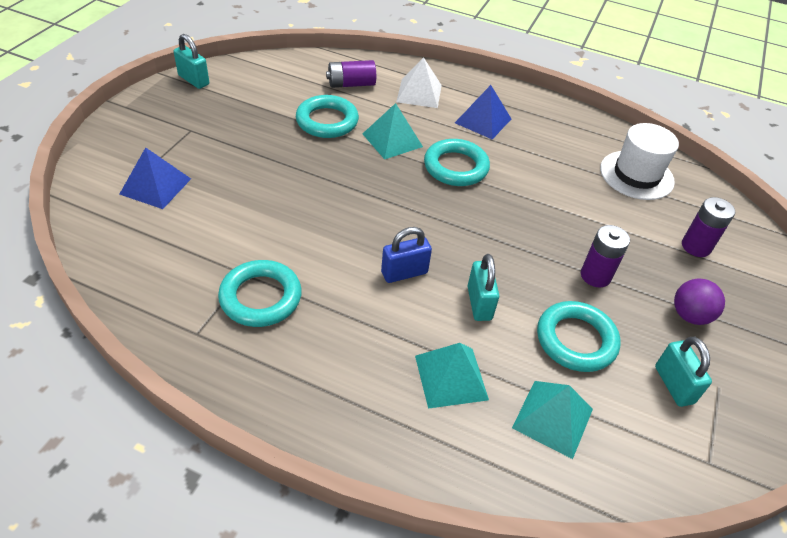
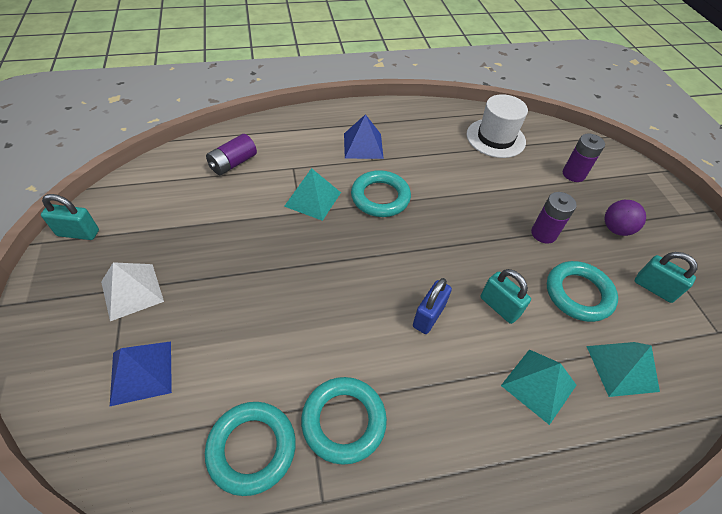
camera: 35 degrees left, 5 degrees up
turquoise ring [296,95,359,138] -> turquoise ring moved to [205,402,296,496]
white pyramid [396,57,442,108] -> white pyramid moved to [101,262,164,321]

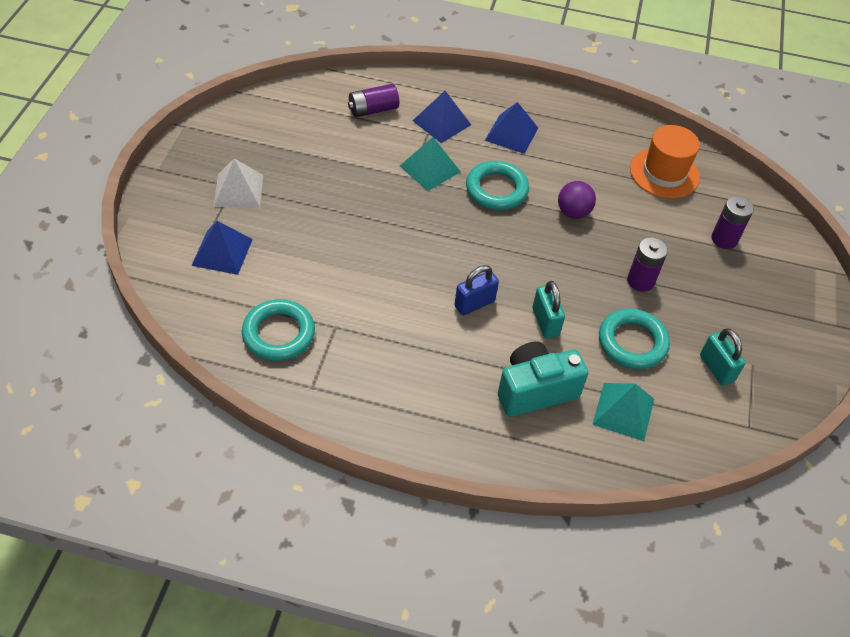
camera: 25 degrees right, 0 degrees up
turquoise padlock [41,194,99,240] -> none
turquoise ring [301,377,387,465] -> none
white hat [467,94,528,158] -> orange hat [630,125,700,199]
turquoise pyramid [501,349,576,425] -> turquoise camera [498,342,588,417]
purple ball [604,200,646,236] -> purple ball moved to [558,181,596,219]
none -> blue pyramid [413,91,471,143]

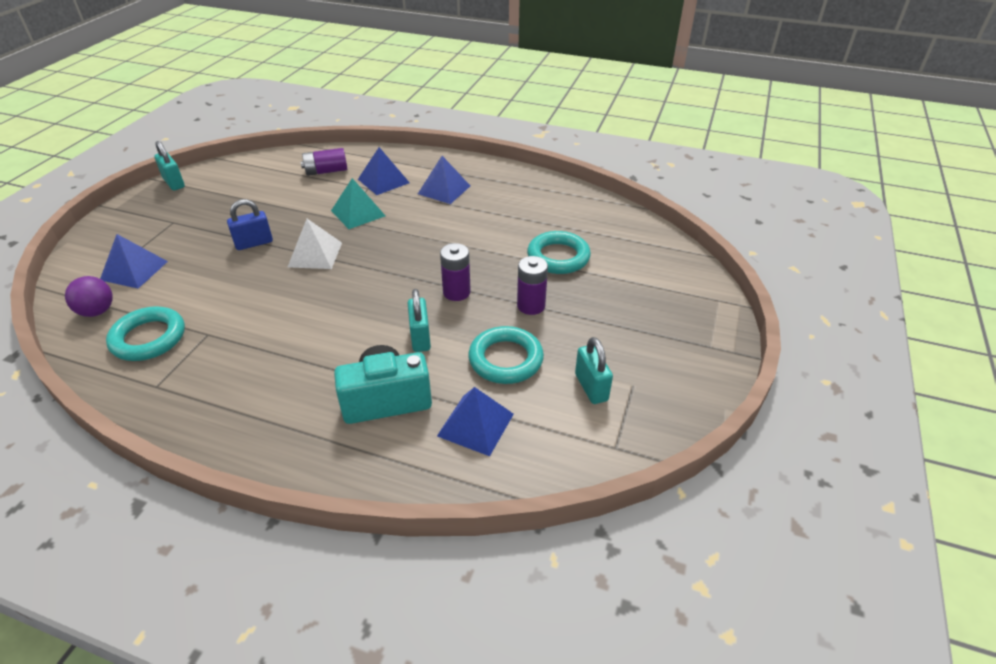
camera: 10 degrees right, 10 degrees down
white pyramid [214,158,263,208] -> white pyramid moved to [288,219,342,269]
blue padlock [454,265,499,316] -> blue padlock moved to [227,199,273,250]
turquoise ring [466,161,529,210] -> turquoise ring moved to [527,231,591,274]
purple ball [558,181,596,219] -> purple ball moved to [65,276,113,317]
turquoise pyramid [592,383,654,441] -> blue pyramid [437,387,514,456]
orange hat [630,125,700,199] -> none
purple battery [712,196,754,249] -> purple battery moved to [440,243,471,301]
none -> turquoise padlock [154,141,185,191]

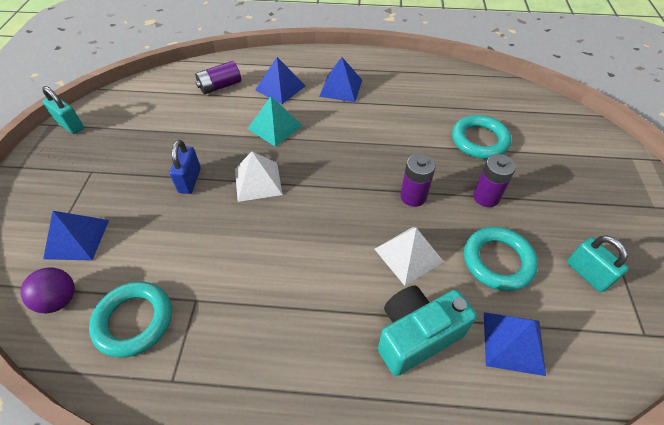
camera: 15 degrees left, 10 degrees up
blue padlock [227,199,273,250] -> blue padlock turned 45 degrees counterclockwise [169,140,201,194]
turquoise padlock [408,289,431,352] -> white pyramid [375,227,444,286]

